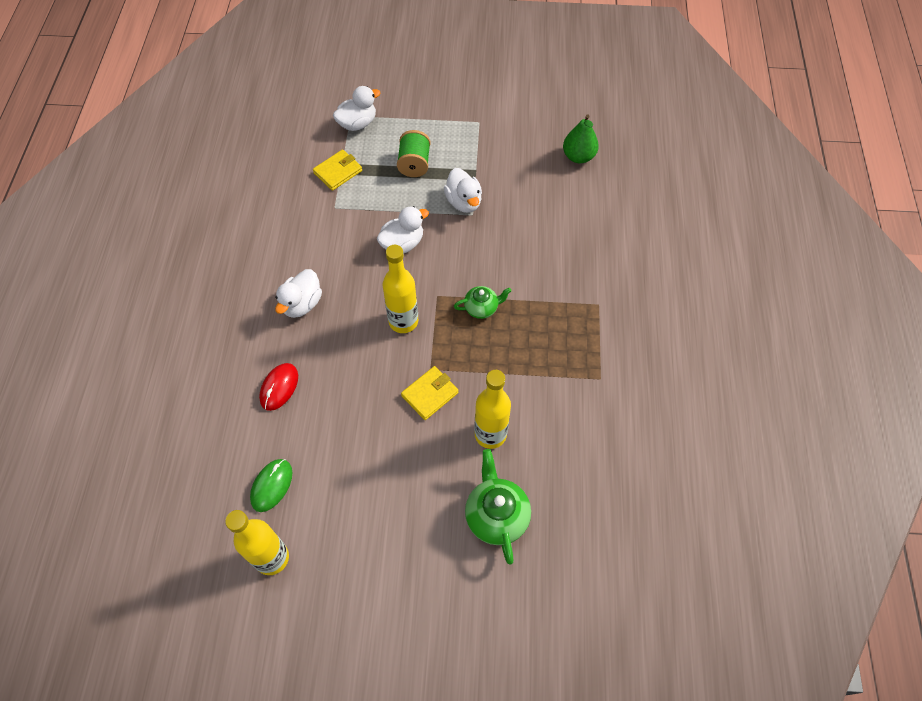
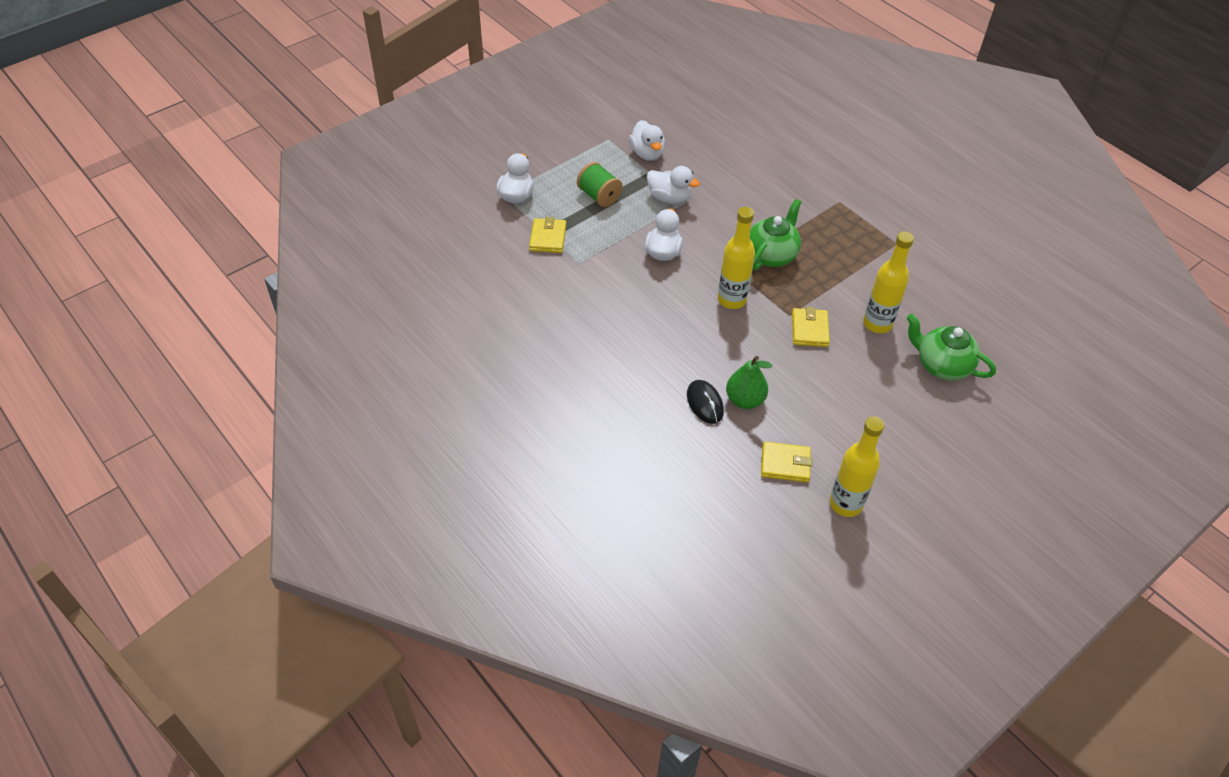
camera: 45 degrees left, 10 degrees down
green mouse [250,459,292,512] -> yellow wallet [761,442,812,483]
red mouse [259,363,298,411] -> black mouse [687,380,724,424]
white duck [275,269,322,318] -> white duck moved to [629,120,665,161]
green teapot [454,286,511,319] -> green teapot [750,199,801,270], size x1.65
green pear [563,114,599,163] -> green pear moved to [726,356,772,409]

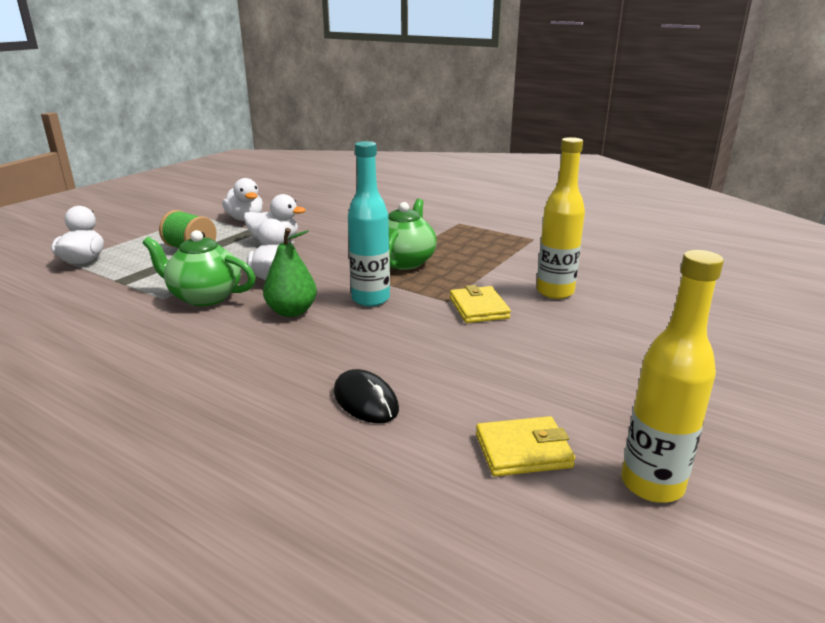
camera: 15 degrees left, 25 degrees down
yellow wallet [529,217,566,253] -> none
yellow bottle [718,207,755,309] -> turquoise bottle [348,141,390,306]
green pear [726,356,772,409] -> green pear moved to [263,228,317,317]
green teapot [906,313,996,381] -> green teapot moved to [143,230,256,306]

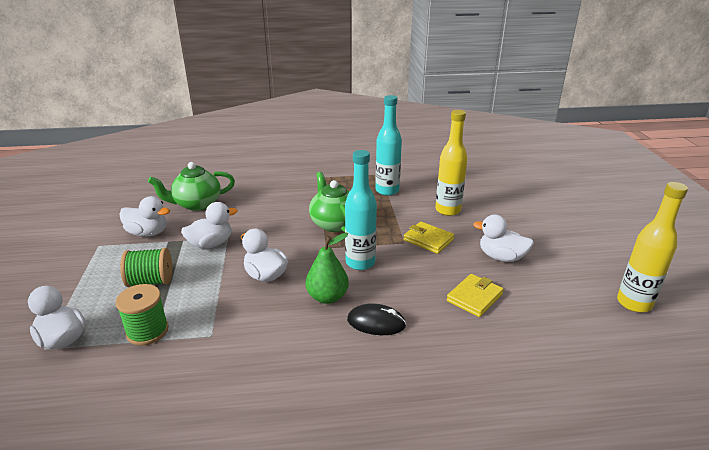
camera: 40 degrees left, 5 degrees up
green teapot [143,230,256,306] -> green teapot moved to [148,162,235,211]
black mouse [334,369,399,423] -> black mouse moved to [347,304,406,335]
yellow wallet [476,416,575,476] -> yellow wallet moved to [447,274,504,317]
none -> green spool [116,284,169,346]
none -> turquoise bottle [375,95,402,196]
none -> white duck [473,214,534,262]

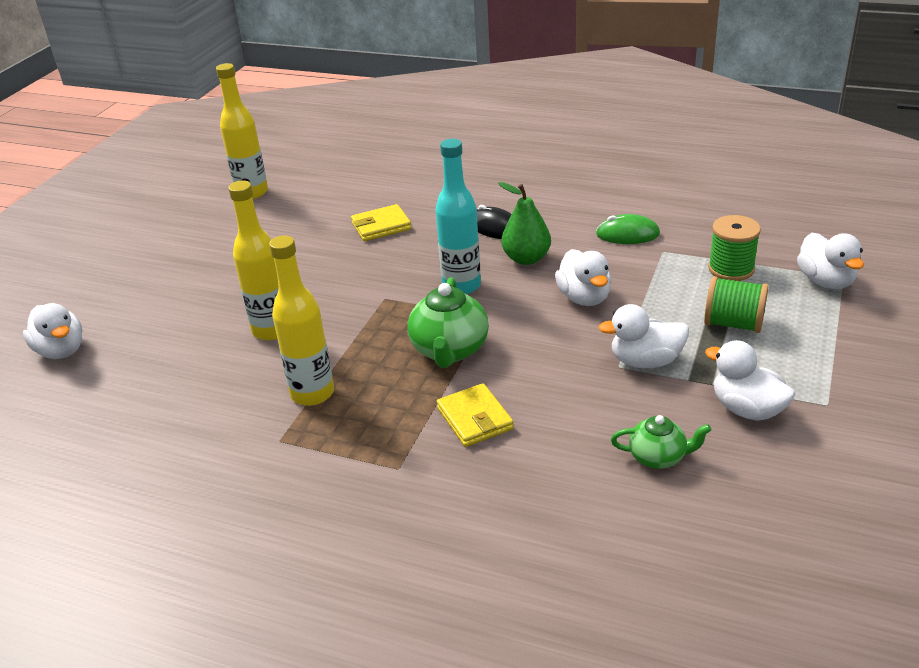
camera: 150 degrees left, 5 degrees up
green teapot [148,162,235,211] -> green teapot [611,415,711,469], size x0.60
turquoise bottle [375,95,402,196] -> yellow bottle [269,235,334,406]
yellow wallet [404,222,454,254] -> yellow wallet moved to [437,383,514,447]
white duck [473,214,534,262] -> white duck moved to [23,303,83,359]
none -> green mouse [596,214,660,244]

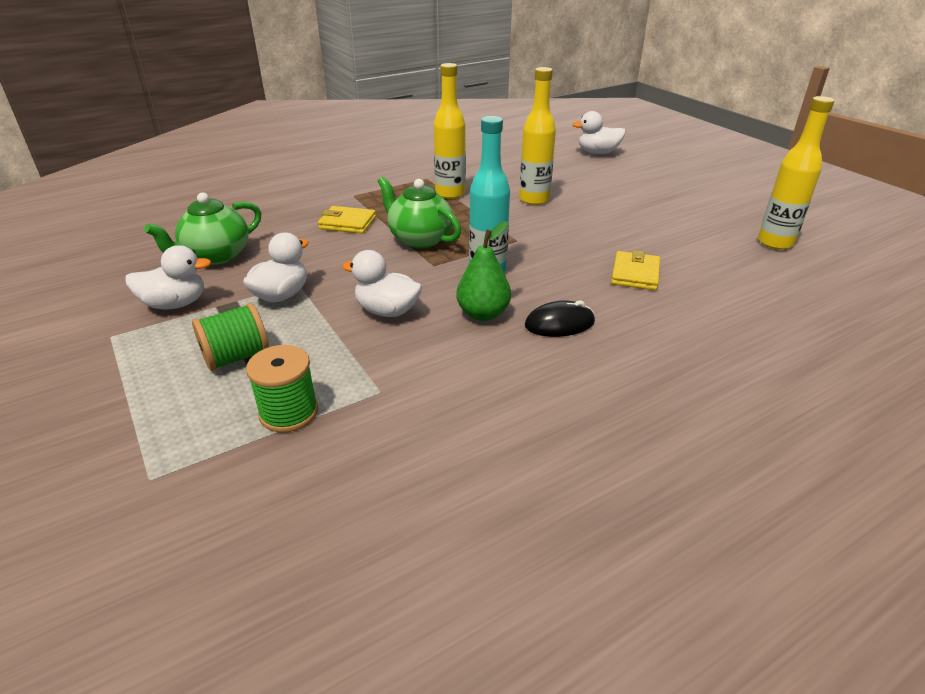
camera: 125 degrees right, 0 degrees up
green mouse [596,214,660,244] -> none
green teapot [611,415,711,469] -> green teapot [144,192,261,265], size x1.65
white duck [797,233,864,289] -> none

